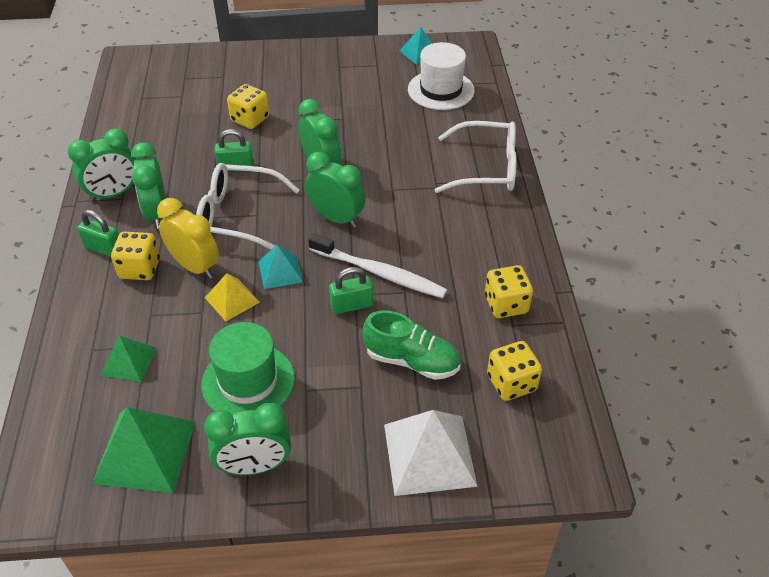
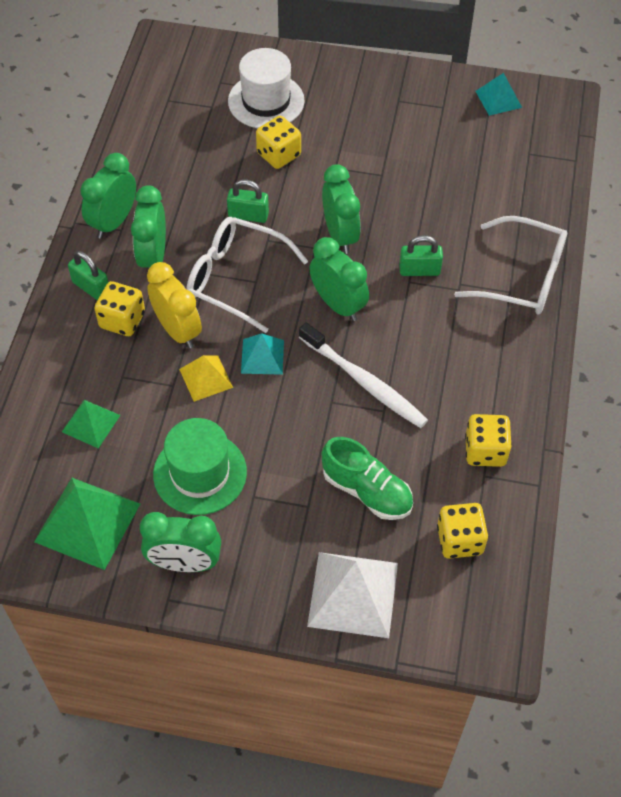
camera: 15 degrees right, 10 degrees up
green clock [68,129,136,202] -> green clock turned 135 degrees clockwise [80,153,136,239]
green padlock [329,267,373,314] -> green padlock moved to [399,235,443,276]
white hat [408,42,475,110] -> white hat moved to [228,48,305,128]

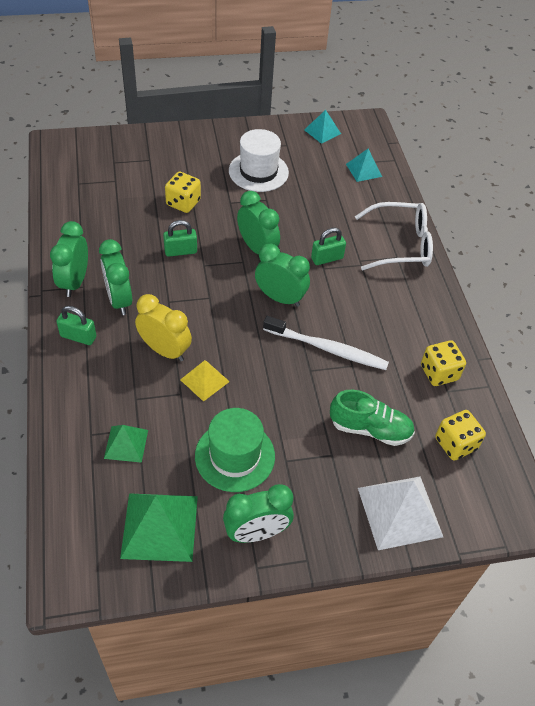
camera: 25 degrees left, 5 degrees down
yellow dice [94,281,145,336] -> none
white glasses [186,217,308,333] -> none
white hat [228,48,305,128] -> white hat moved to [229,129,289,192]
turquoise pyramid [241,333,284,375] -> turquoise pyramid moved to [346,149,382,182]

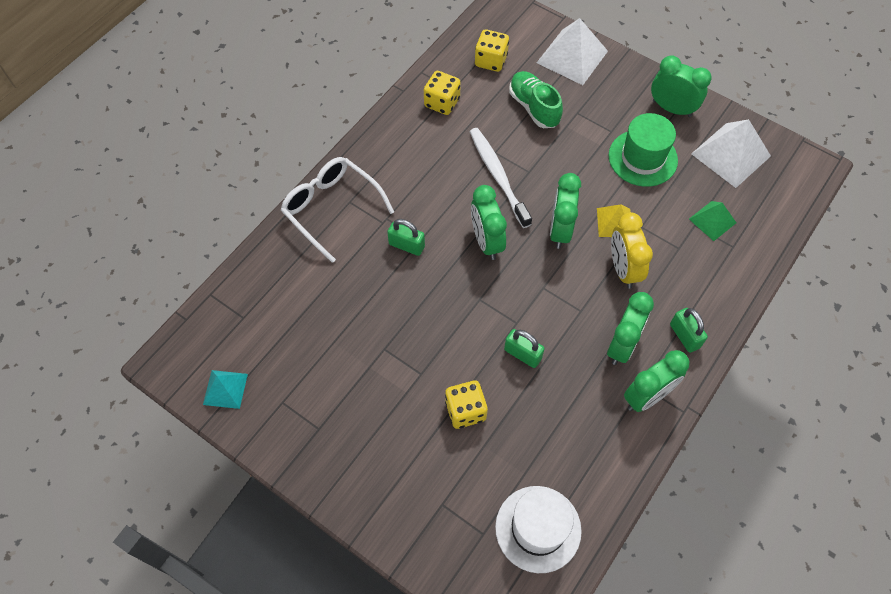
camera: 130 degrees left, 10 degrees up
green pyramid [120,493,198,562] -> white pyramid [691,119,771,188]
white hat [229,129,289,192] -> white hat moved to [495,486,582,573]
green clock [237,191,280,255] -> green clock moved to [550,173,581,249]
turquoise pyramid [346,149,382,182] -> none

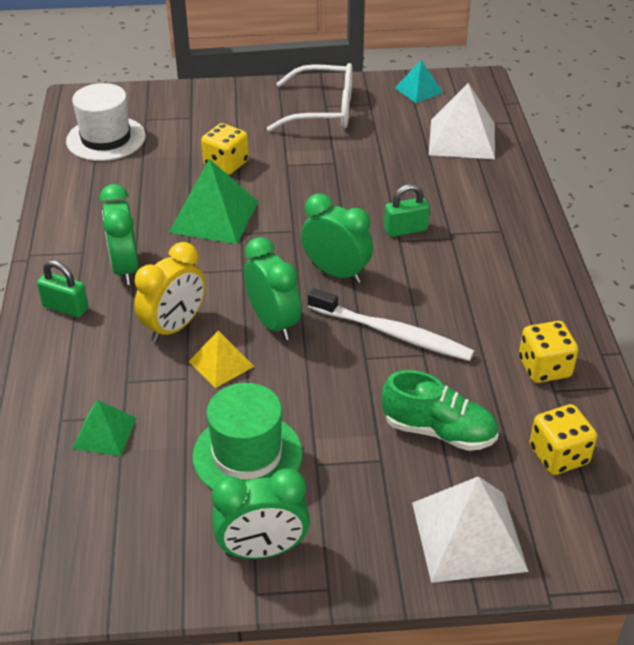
camera: 140 degrees right, 20 degrees down
white glasses [281,157,394,263] -> white glasses moved to [267,63,353,132]
green padlock [504,329,545,368] -> green pyramid [169,159,258,244]
yellow clock [611,212,653,288] -> yellow clock turned 90 degrees clockwise [134,242,205,342]
green clock [624,350,689,412] -> none
white pyramid [691,119,771,188] -> white pyramid moved to [429,83,495,159]

